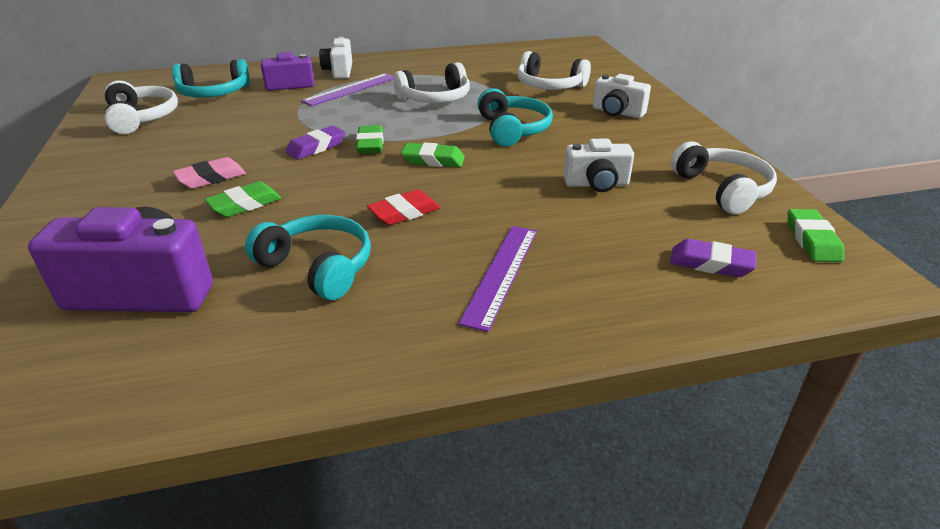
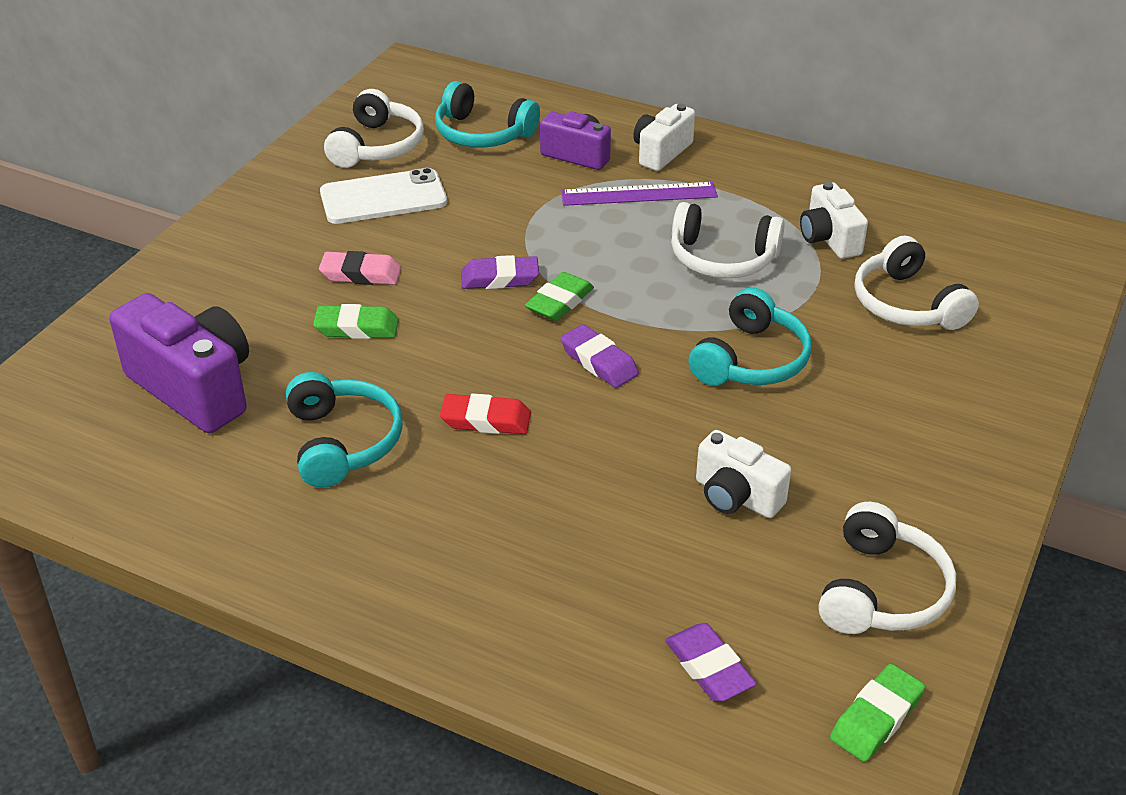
camera: 40 degrees right, 5 degrees up
green eraser [401,142,465,167] -> purple eraser [560,324,639,388]
purple ruler [458,226,537,332] -> none
white camera [593,74,651,118] -> white camera moved to [800,182,868,259]
none -> white phone [320,168,447,224]

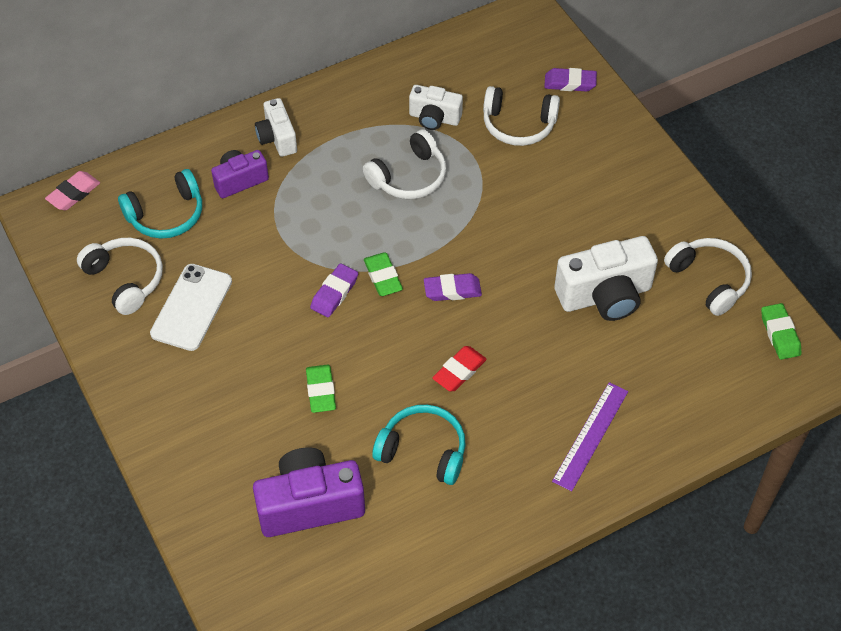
camera: 55 degrees left, 15 degrees up
green eraser [313,304,399,339] -> green eraser turned 45 degrees counterclockwise [306,365,336,413]
pink eraser [319,251,401,285] -> pink eraser moved to [45,171,100,210]
purple ruler [561,182,718,206] -> purple ruler moved to [552,382,628,492]
purple eraser [665,623,757,702] -> purple eraser moved to [544,68,597,92]
turquoise headphones [688,287,811,386] -> none
white camera [696,430,791,518] -> white camera [554,236,658,321], size x1.69

